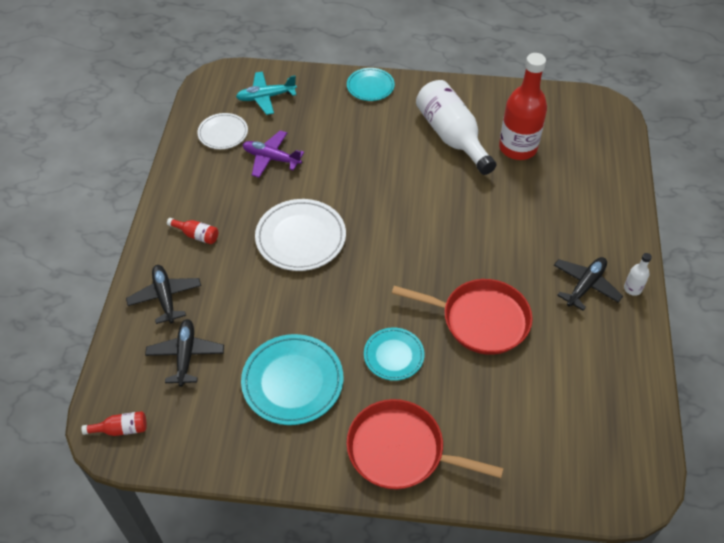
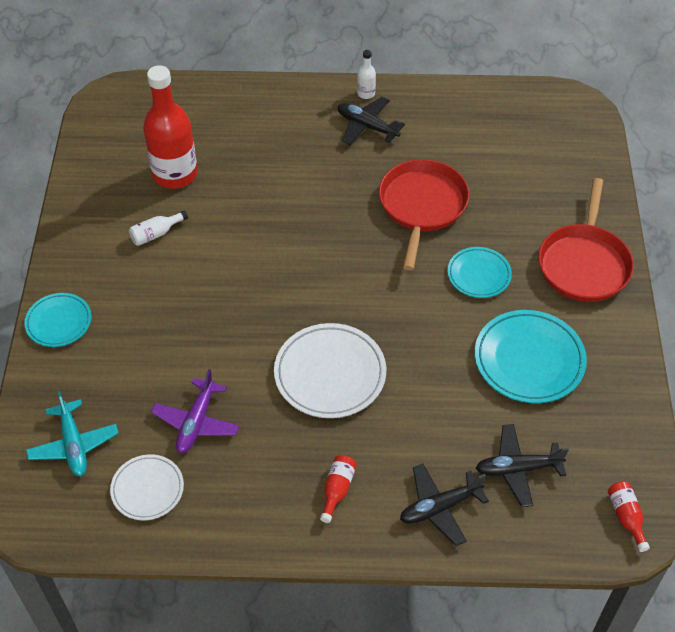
camera: 95 degrees left, 0 degrees up
white bottle [416,80,496,175] -> white bottle [129,210,188,246], size x0.42

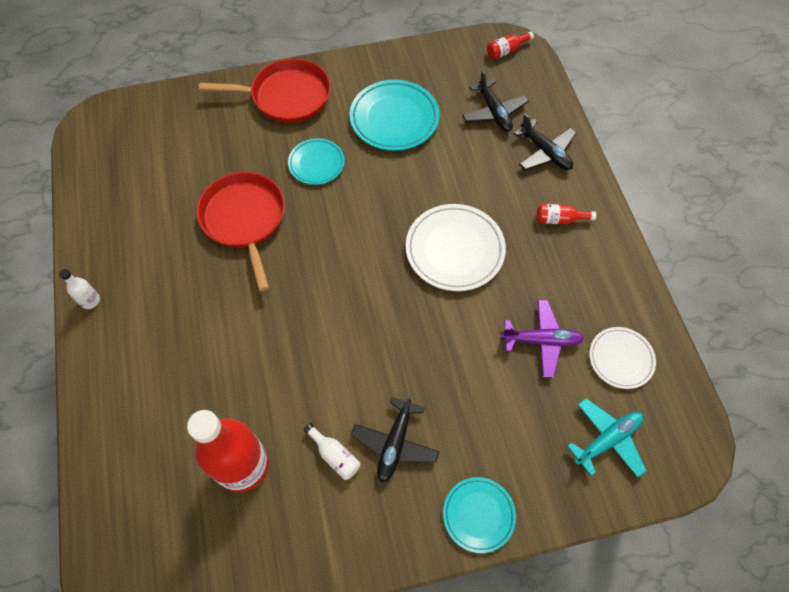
camera: 105 degrees left, 10 degrees up
black plane [338,97,405,145] -> black plane moved to [351,393,439,483]
red pan [379,159,469,270] -> red pan turned 75 degrees clockwise [196,172,285,291]

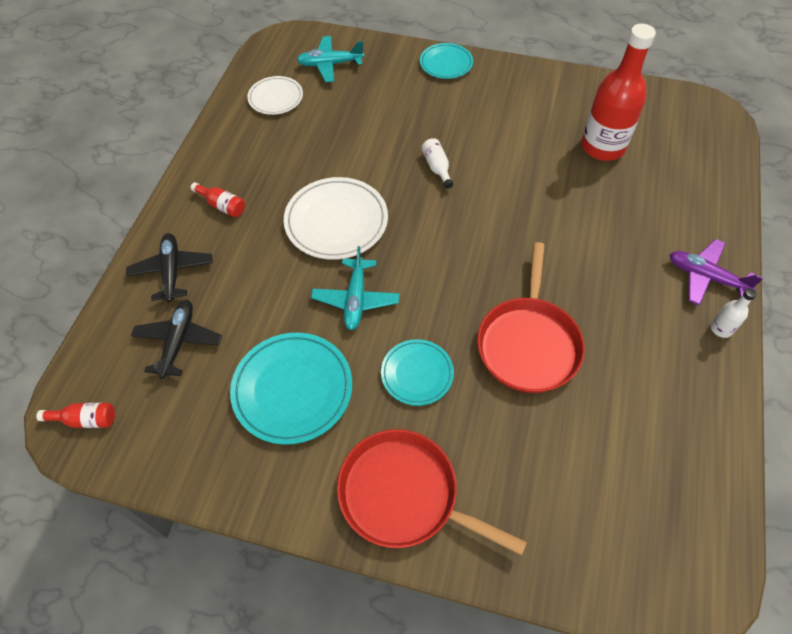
camera: 150 degrees left, 5 degrees down
white bottle [304,423,360,480] -> white bottle moved to [422,138,453,189]
black plane [351,393,439,483] -> none
purple plane [502,300,584,378] -> purple plane moved to [669,239,763,306]
none -> turquoise plane [311,246,399,330]

